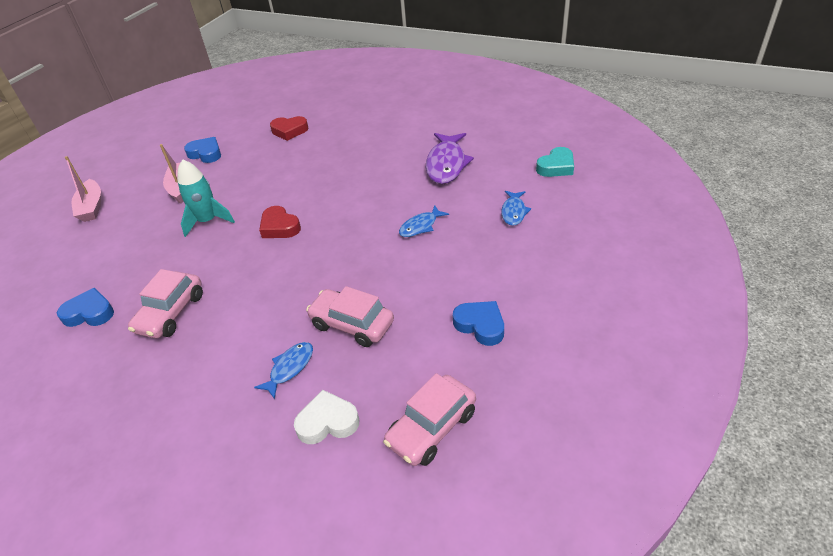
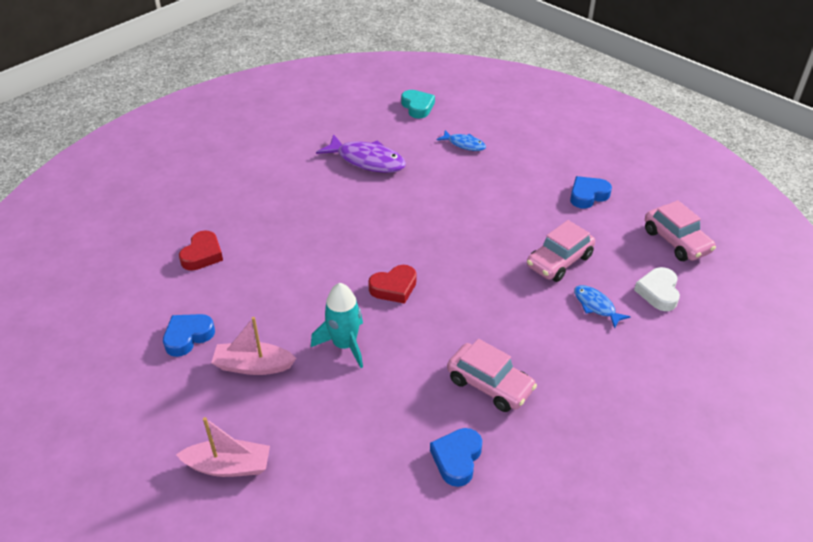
camera: 75 degrees left, 0 degrees up
blue fish [399,205,449,237] -> none

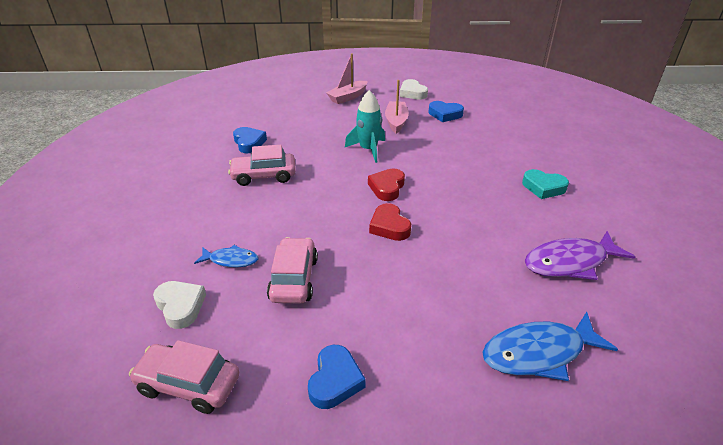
camera: 135 degrees right, 5 degrees down
blue heart [163,314,215,357] -> blue heart turned 105 degrees clockwise [429,101,464,122]
red heart [179,230,223,271] -> red heart moved to [369,203,411,241]
pink boat [211,317,296,375] -> pink boat turned 45 degrees counterclockwise [385,80,409,133]
turquoise heart [401,90,435,119] -> turquoise heart moved to [522,169,569,199]
blue fish [437,130,486,151] -> blue fish [482,312,618,381], size x1.79
none -> white heart [400,79,428,100]

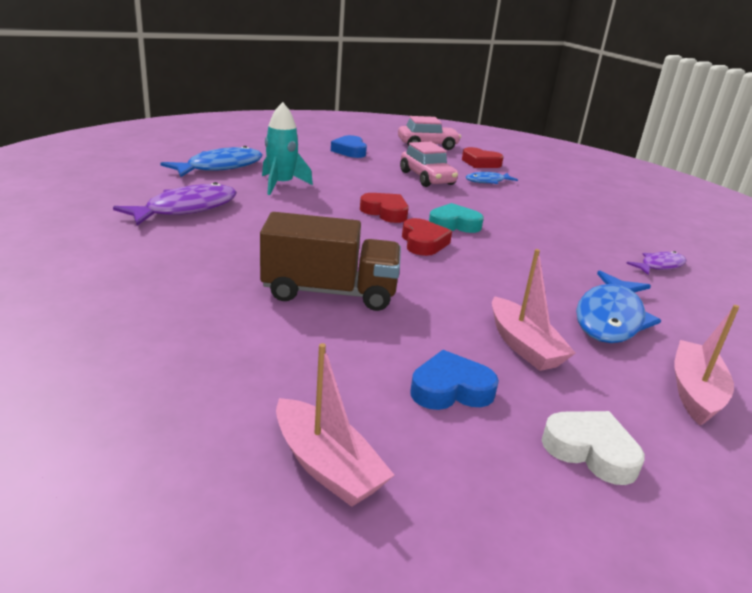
camera: 150 degrees right, 10 degrees down
white heart [153,281,206,329] -> red heart [462,147,504,168]
pink car [228,145,296,186] -> none
blue heart [233,127,267,153] -> purple fish [626,251,687,275]
turquoise rocket [345,90,385,163] -> turquoise rocket moved to [262,102,313,195]
turquoise heart [522,169,569,199] -> turquoise heart moved to [429,203,484,233]
none -> brown truck [260,212,401,311]
none -> pink boat [276,343,394,507]
none -> blue fish [576,271,661,343]

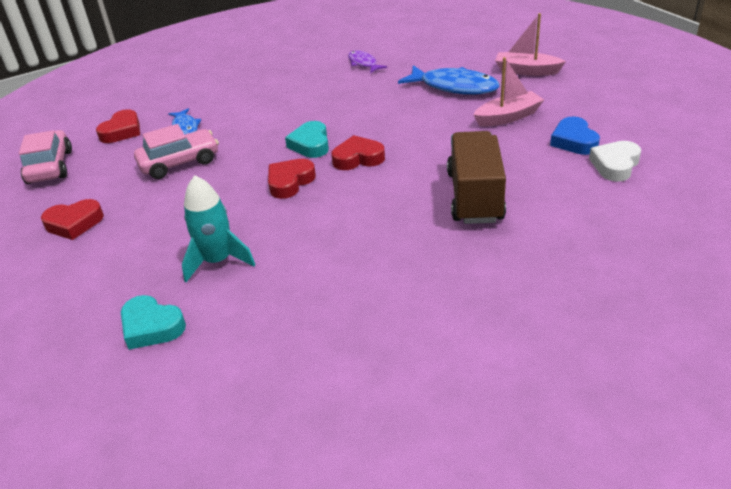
camera: 85 degrees left, 10 degrees up
purple fish [113,182,237,226] -> none
blue fish [160,146,263,177] -> turquoise heart [121,295,186,350]
pink boat [276,343,394,507] -> none
blue heart [331,135,367,158] -> red heart [41,199,104,240]
white heart [542,411,645,485] -> white heart moved to [589,141,641,182]

